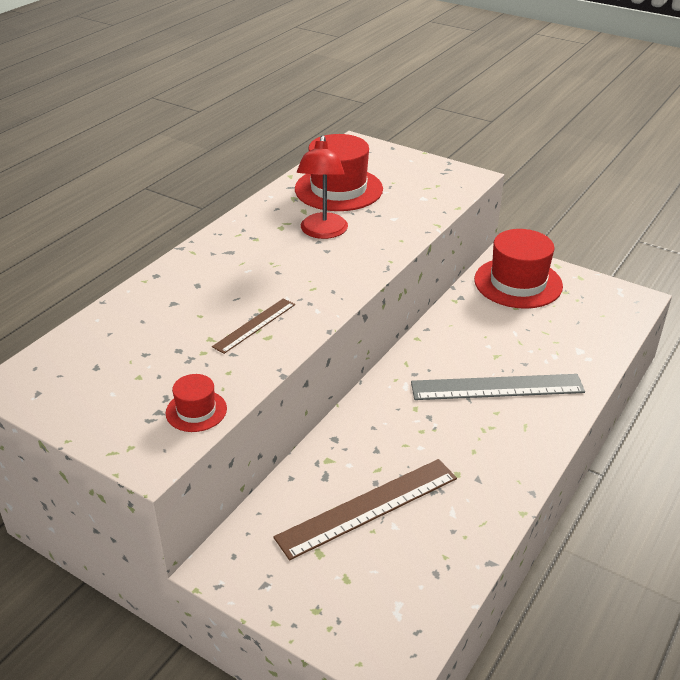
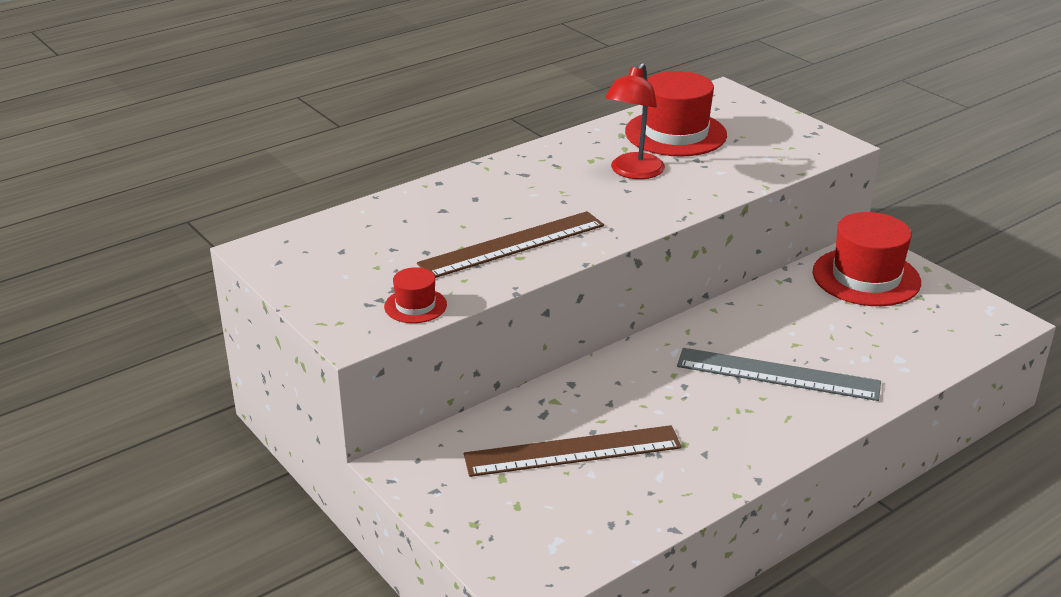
camera: 20 degrees right, 5 degrees down
brown ruler [212,298,295,354] -> brown ruler [417,211,604,278], size x1.79

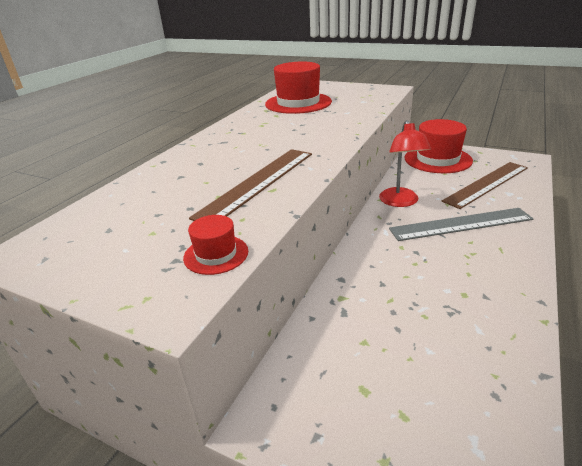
camera: 25 degrees left, 0 degrees up
brown ruler [464,425,682,477] -> brown ruler moved to [442,162,528,209]
red lamp [605,63,665,179] -> red lamp moved to [379,120,431,207]

